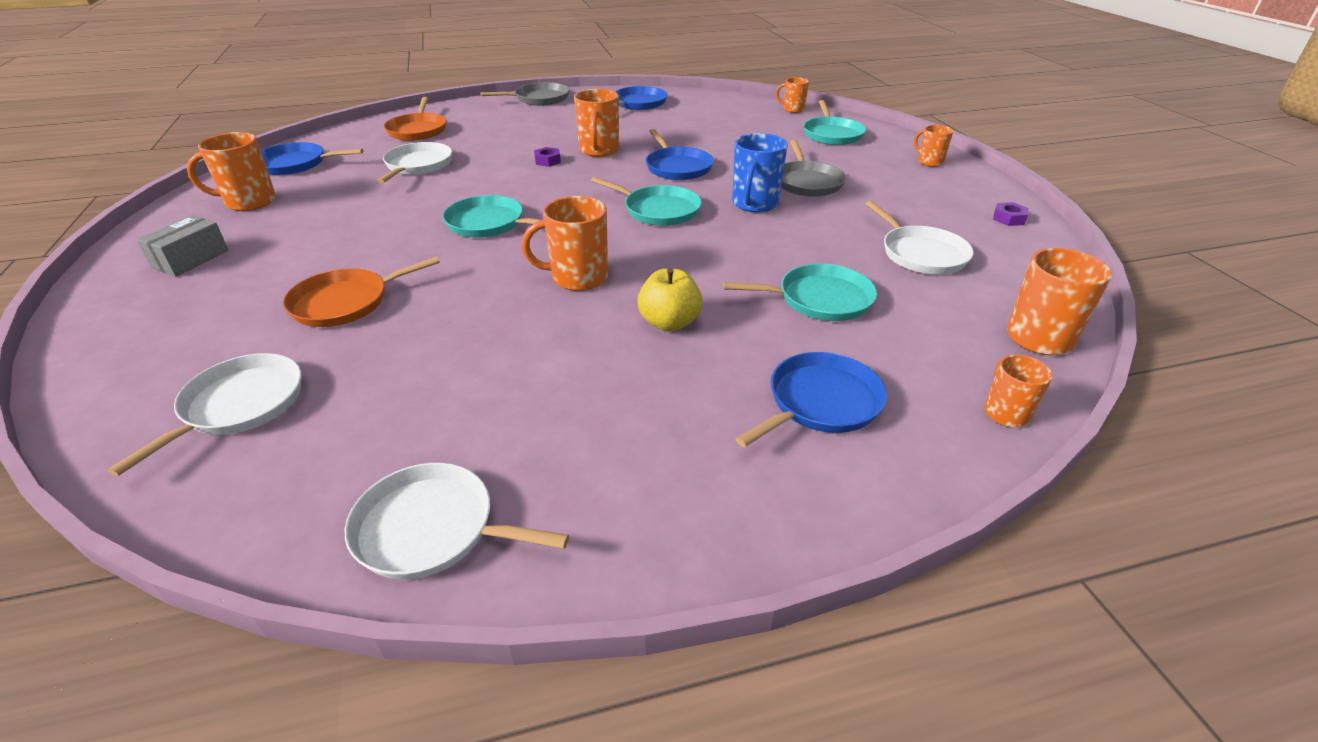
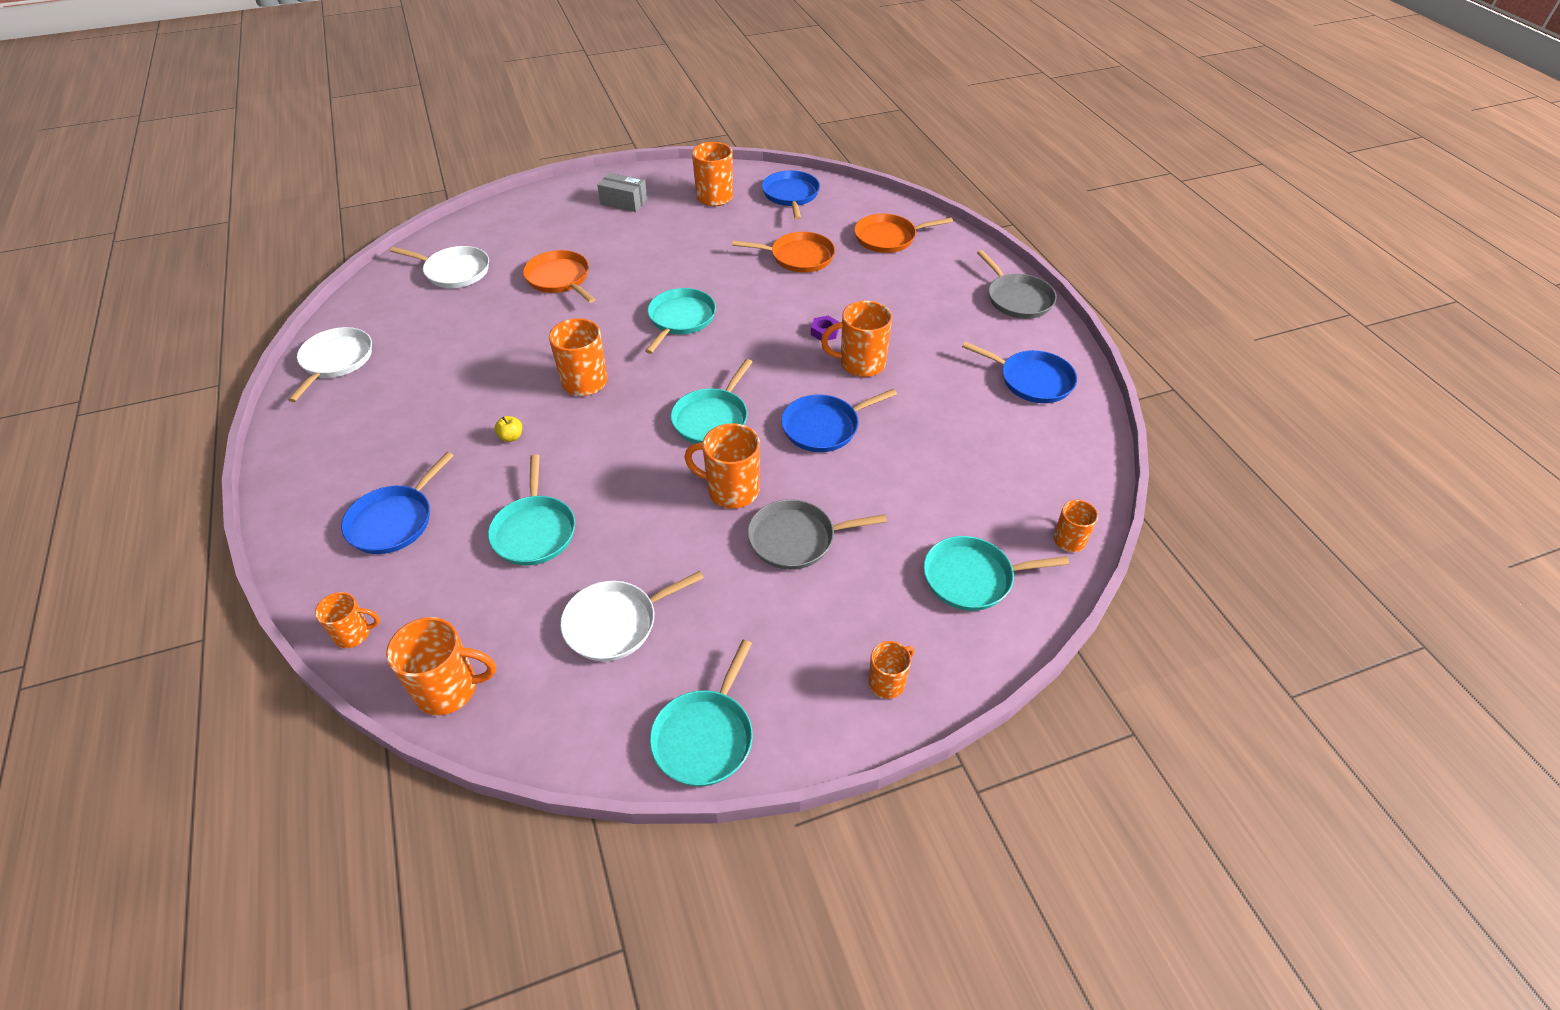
camera: 85 degrees right, 10 degrees up
white pan [377,142,452,183] -> orange pan [732,232,835,273]
yellow apple [638,268,703,331] -> yellow apple [495,416,522,442], size x0.53
blue mug [732,133,788,213] -> orange mug [685,423,760,508]
blue pan [736,352,887,447] -> blue pan turned 75 degrees clockwise [341,452,454,554]
purple nut [993,202,1029,226] -> turquoise pan [650,640,753,786]

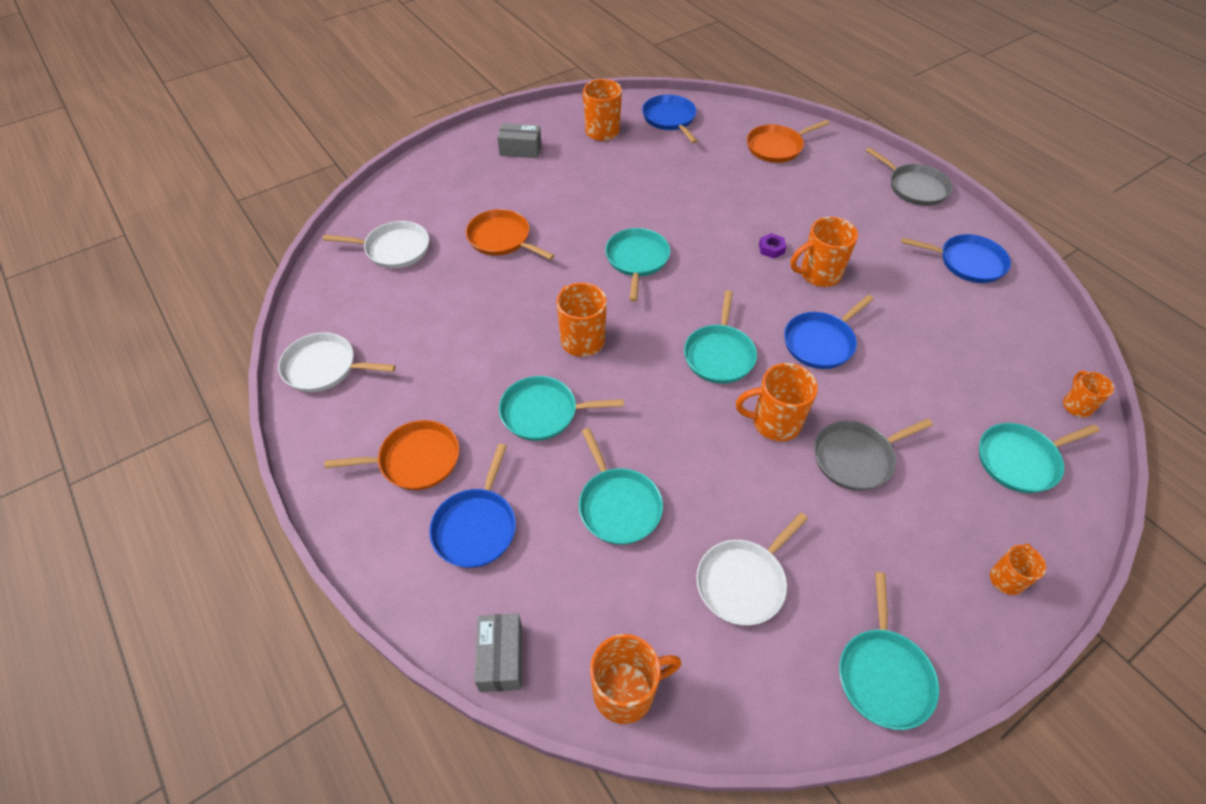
camera: 15 degrees left, 5 degrees up
white pan [288,327,372,402] -> white pan turned 75 degrees counterclockwise [278,332,396,392]
orange mug [315,592,380,648] -> grey box [474,614,522,692]
yellow apple [495,416,522,442] -> turquoise pan [499,376,624,441]
orange pan [732,232,835,273] -> orange pan moved to [324,420,459,490]

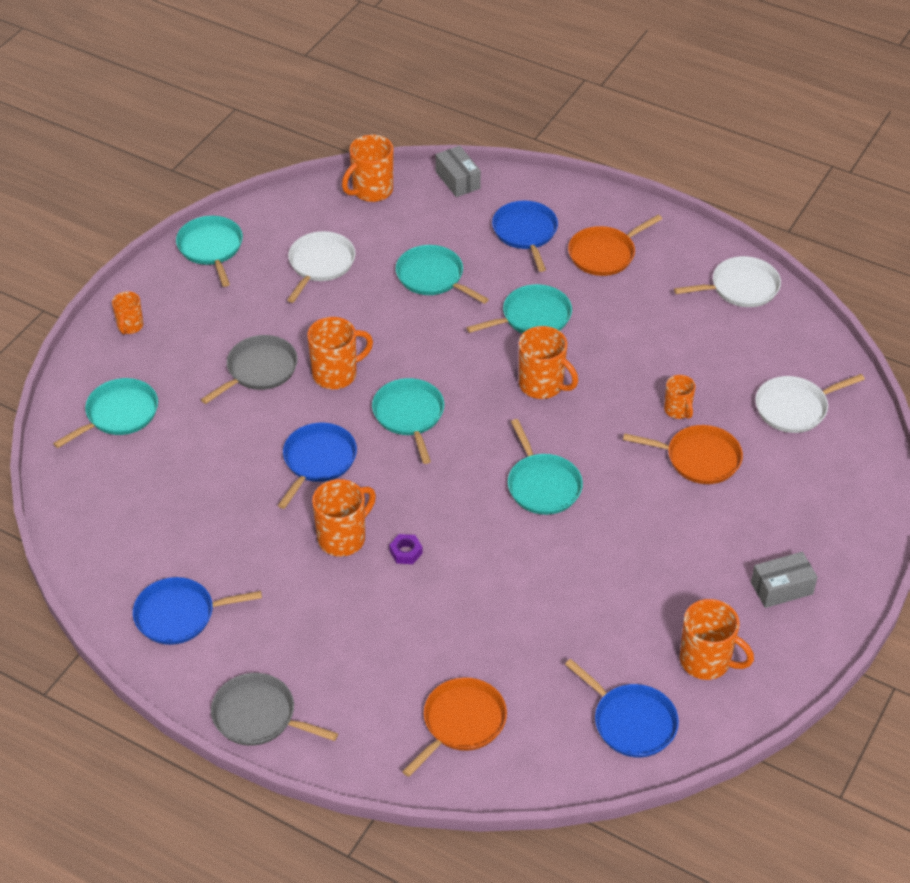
camera: 155 degrees right, 5 degrees down
orange mug [1063,371,1114,418] -> orange mug moved to [664,375,696,419]

